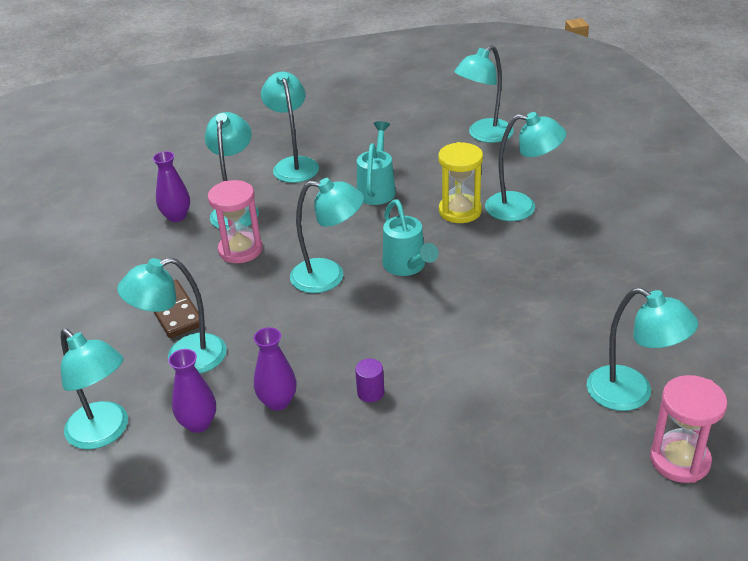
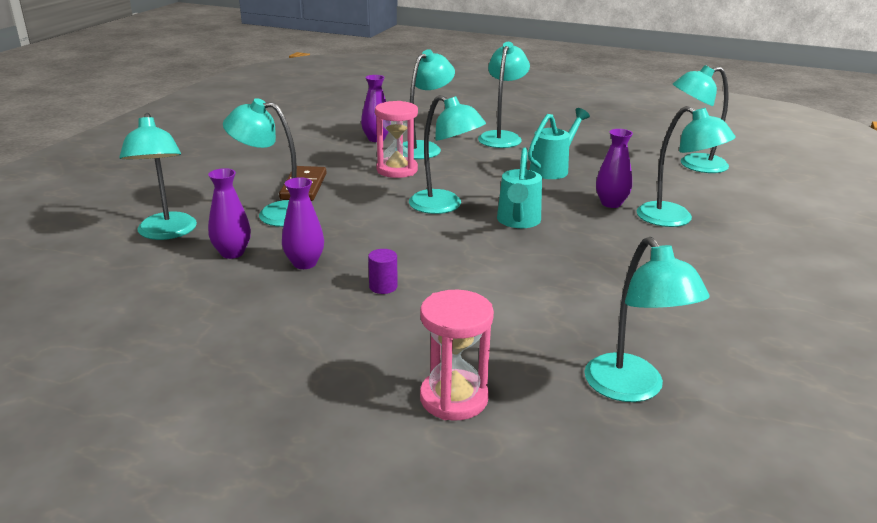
camera: 30 degrees right, 10 degrees down
yellow hourglass [438,142,483,223] -> purple vase [596,129,633,208]
pink hourglass [650,375,727,483] -> pink hourglass moved to [420,290,494,421]

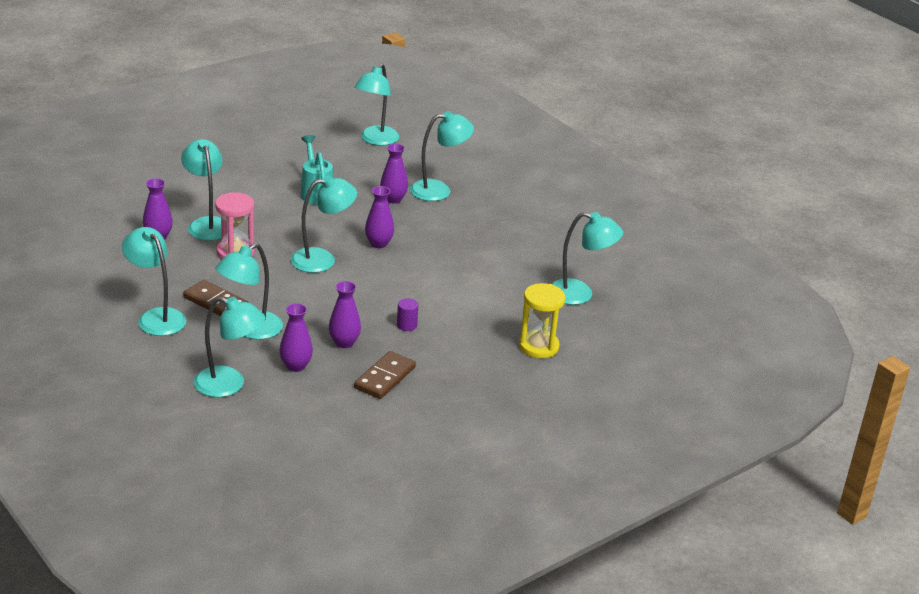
camera: 60 degrees left, 5 degrees up
pink hourglass [420,290,494,421] -> yellow hourglass [519,283,565,358]
turquoise lamp [478,42,530,148] -> turquoise lamp moved to [122,227,186,336]
turquoise watering can [497,147,542,228] -> purple vase [365,186,394,248]
none -> brown domino [354,351,416,399]

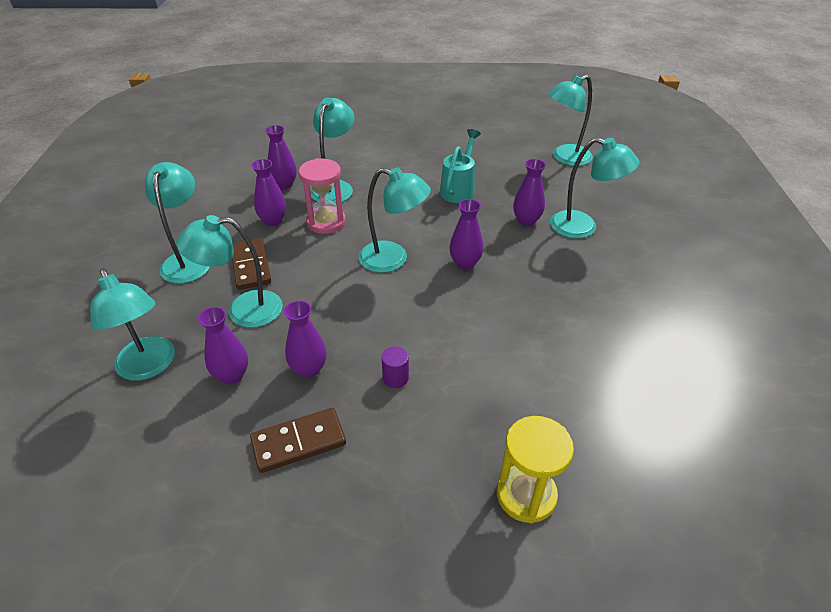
camera: 40 degrees right, 10 degrees up
turquoise lamp [551,212,623,305] -> none
none -> purple vase [251,159,286,226]

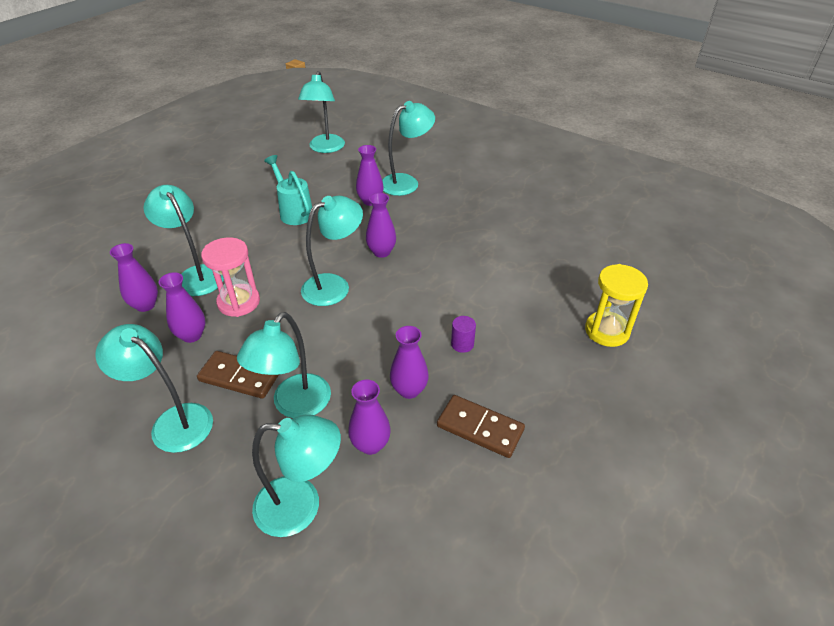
camera: 55 degrees left, 0 degrees up
brown domino [250,408,346,473] -> brown domino turned 75 degrees counterclockwise [437,395,525,458]

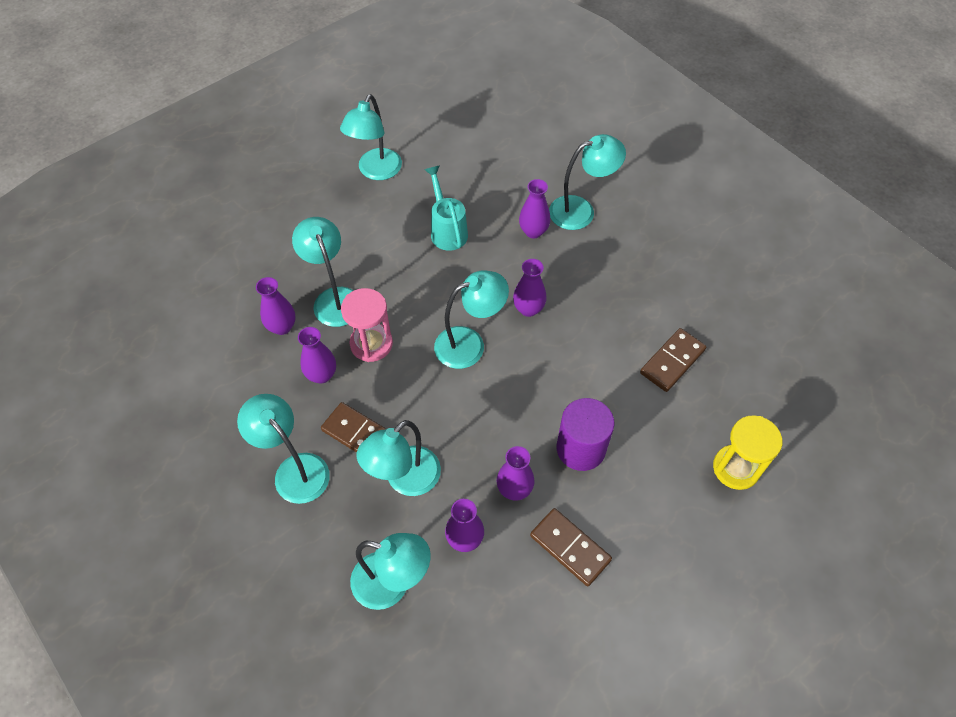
camera: 15 degrees right, 15 degrees up
turquoise lamp [298,71,345,153] -> turquoise lamp moved to [340,94,402,180]
purple cylinder [451,316,476,353] -> purple cylinder [557,398,614,471], size x2.10
none -> brown domino [640,328,706,392]

